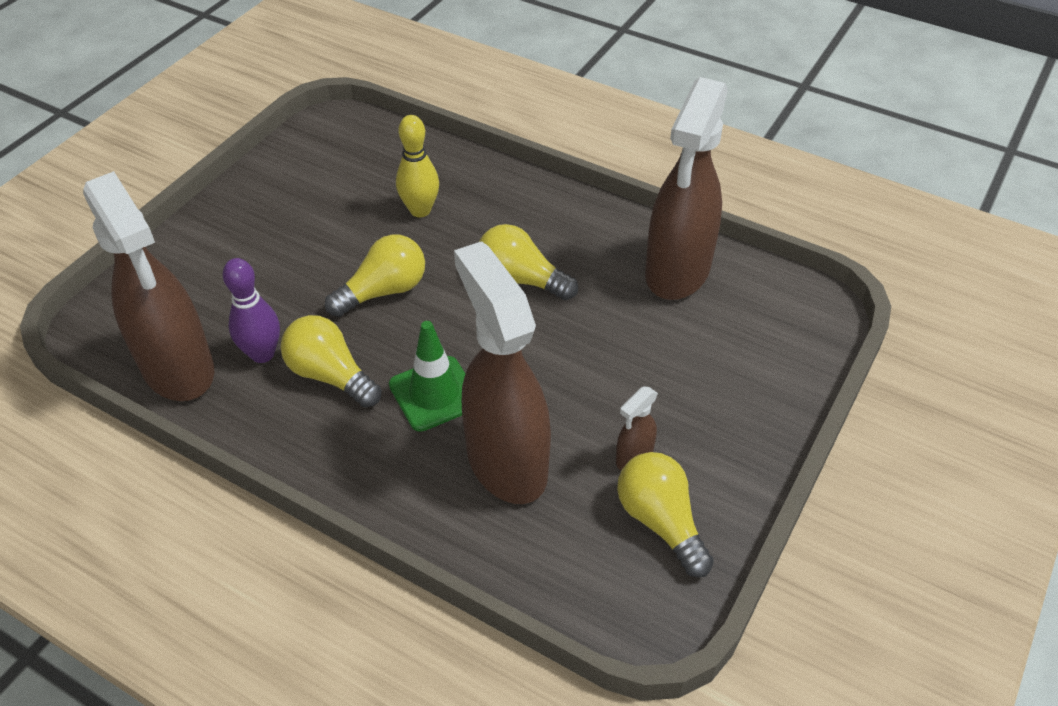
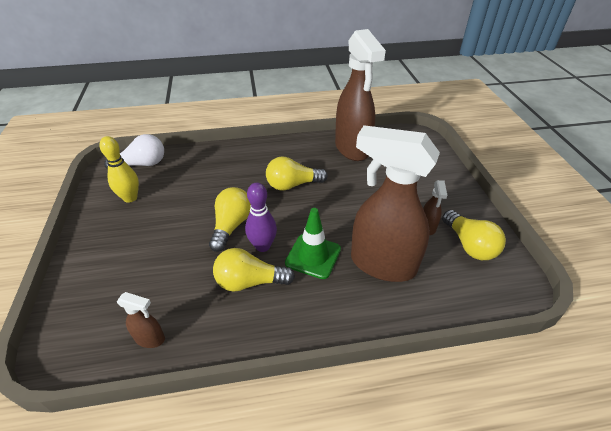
camera: 40 degrees left, 5 degrees down
brown spray bottle [83,171,214,401] -> brown spray bottle [117,292,165,348], size x0.41
purple bowling pin [222,258,280,363] -> purple bowling pin moved to [245,182,277,252]
yellow bowling pin [396,115,439,217] -> yellow bowling pin moved to [99,136,139,203]
yellow light bulb [617,452,714,577] -> yellow light bulb turned 135 degrees counterclockwise [442,210,506,260]
none -> white light bulb [104,134,164,169]

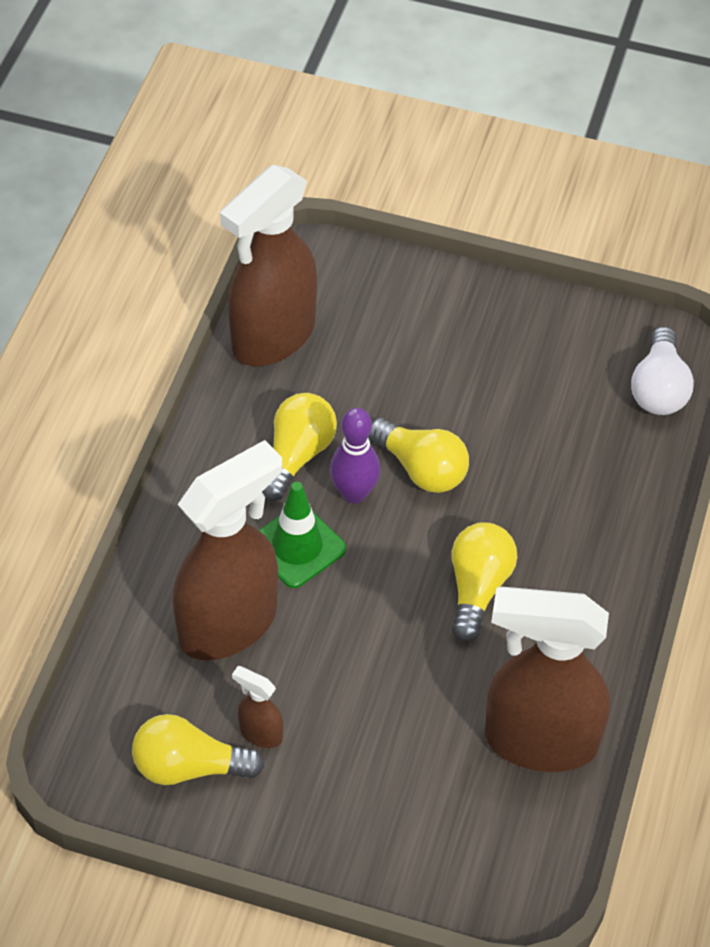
camera: 115 degrees right, 10 degrees up
yellow bowling pin [99,136,139,203] -> none
brown spray bottle [117,292,165,348] -> brown spray bottle [220,165,317,366], size x2.43

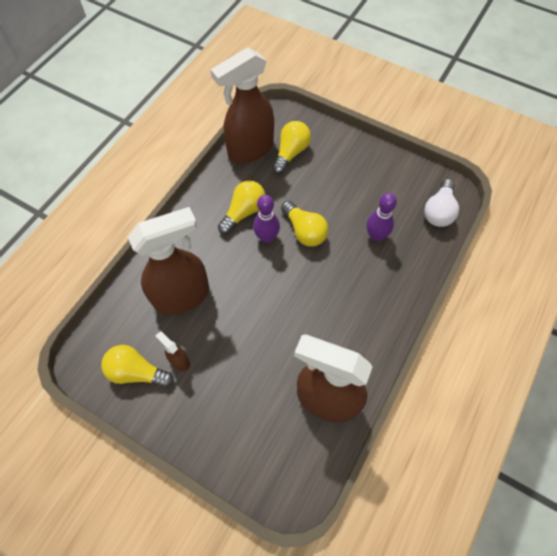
camera: 15 degrees right, 10 degrees up
green traffic cone [259,482,346,588] -> none
yellow light bulb [452,522,517,642] -> yellow light bulb moved to [272,121,311,174]
none -> purple bowling pin [367,193,397,242]

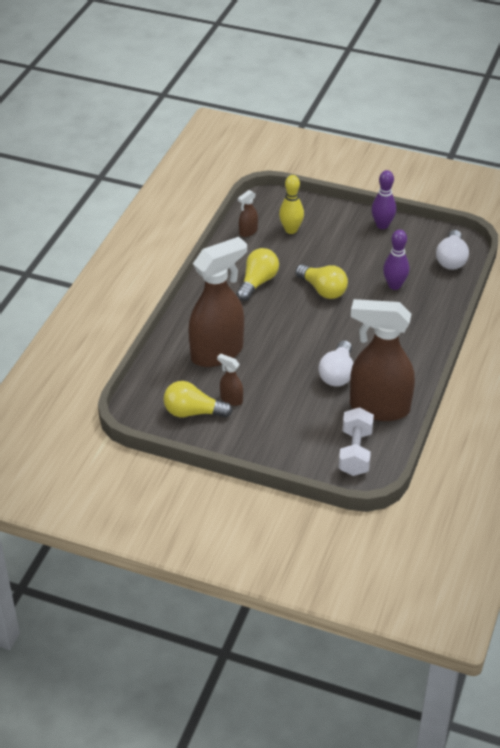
camera: 10 degrees left, 20 degrees down
brown spray bottle [211,47,274,163] -> brown spray bottle [238,190,258,237], size x0.41
purple bowling pin [253,195,280,243] -> purple bowling pin moved to [371,170,396,229]
yellow light bulb [272,121,311,174] -> yellow bowling pin [279,175,304,234]
none -> white light bulb [318,340,353,387]
none -> white dumbbell [339,407,374,476]

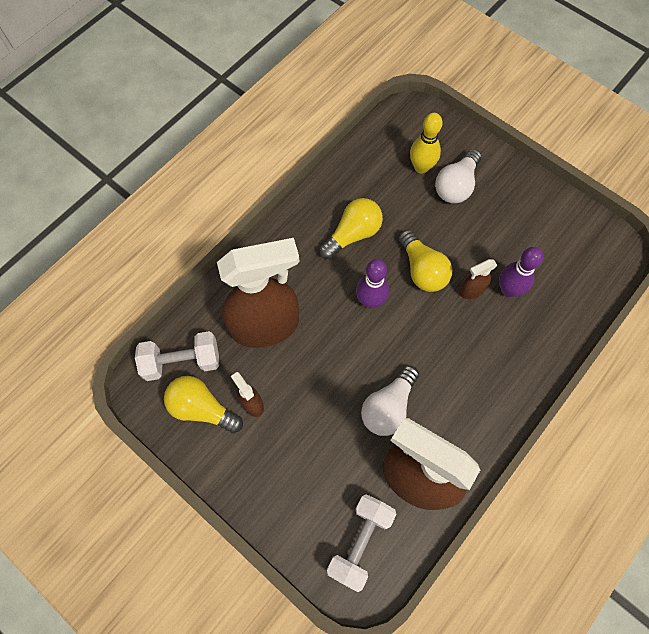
camera: 20 degrees right, 25 degrees up
brown spray bottle [238,190,258,237] -> brown spray bottle moved to [460,259,498,299]
purple bowling pin [371,170,396,229] -> purple bowling pin moved to [356,259,389,308]
white light bulb [436,230,469,270] -> white light bulb moved to [435,149,481,203]
none -> white dumbbell [135,331,219,381]

